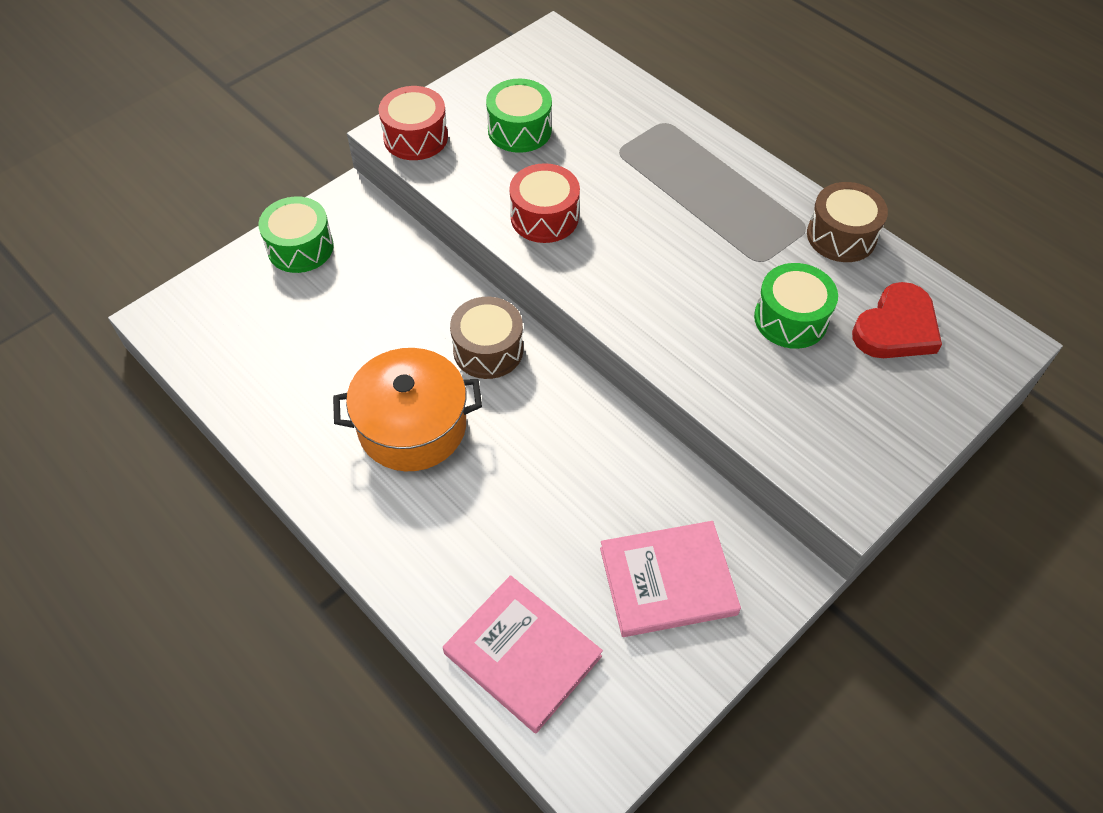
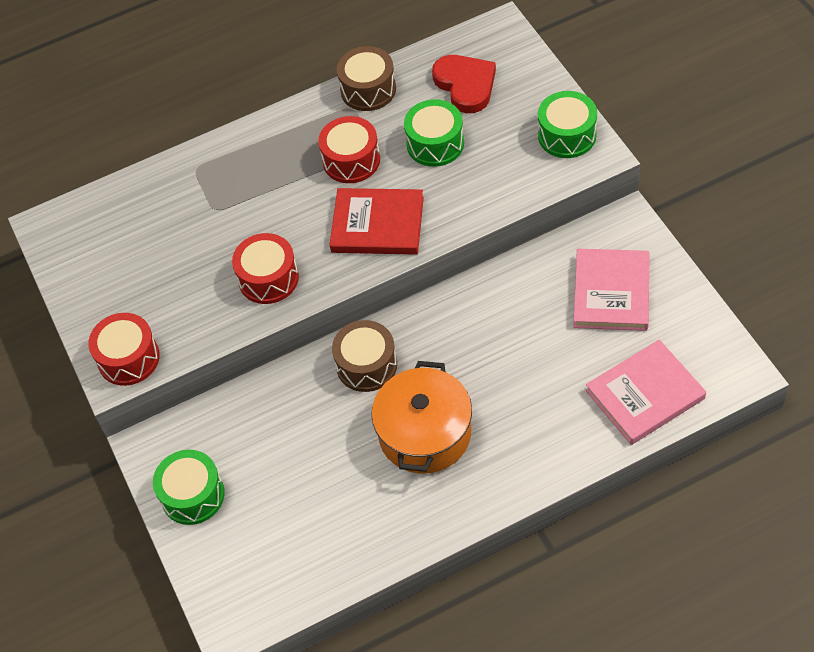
camera: 65 degrees left, 0 degrees up
green drum [486,79,552,153] -> green drum moved to [538,91,597,158]
none -> red drum [318,116,380,183]
none -> red book [330,188,424,255]

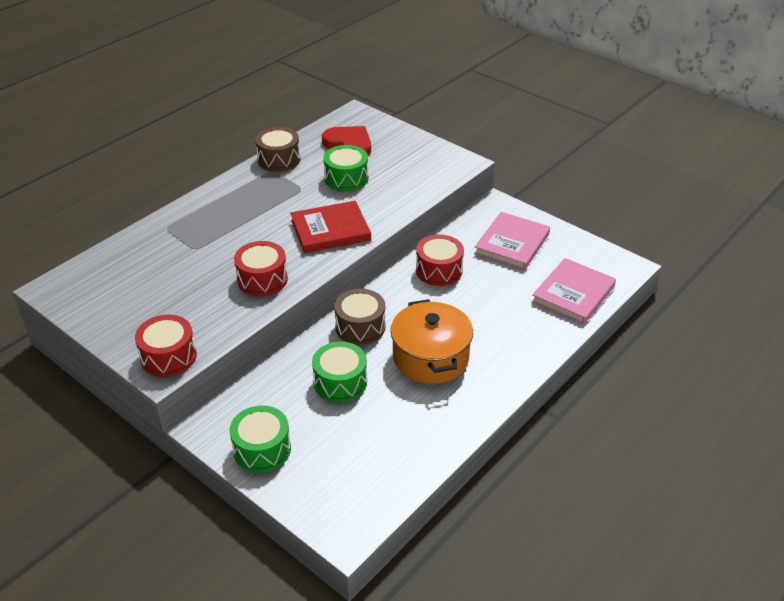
camera: 30 degrees left, 15 degrees down
red drum [318,116,380,183] -> red drum moved to [416,235,464,286]
green drum [538,91,597,158] -> green drum moved to [312,341,367,403]
pink book [573,249,650,331] -> pink book turned 45 degrees clockwise [474,212,550,271]

